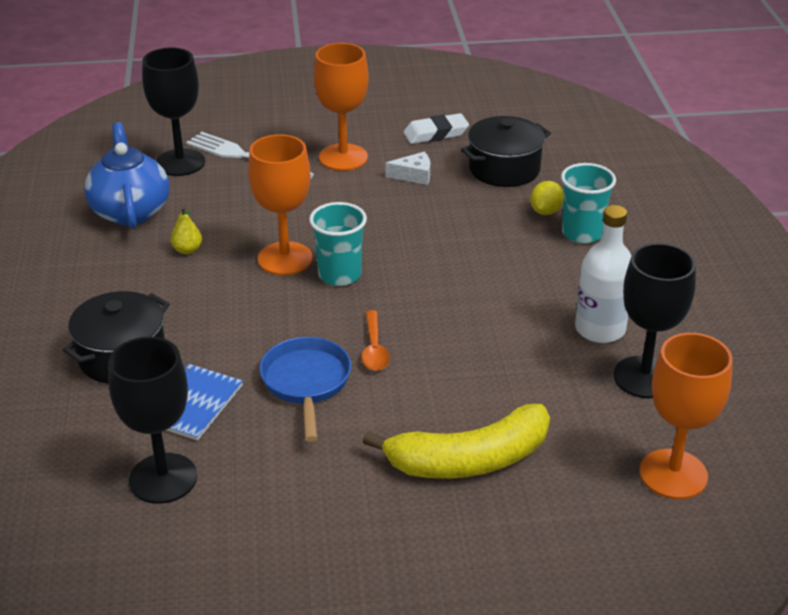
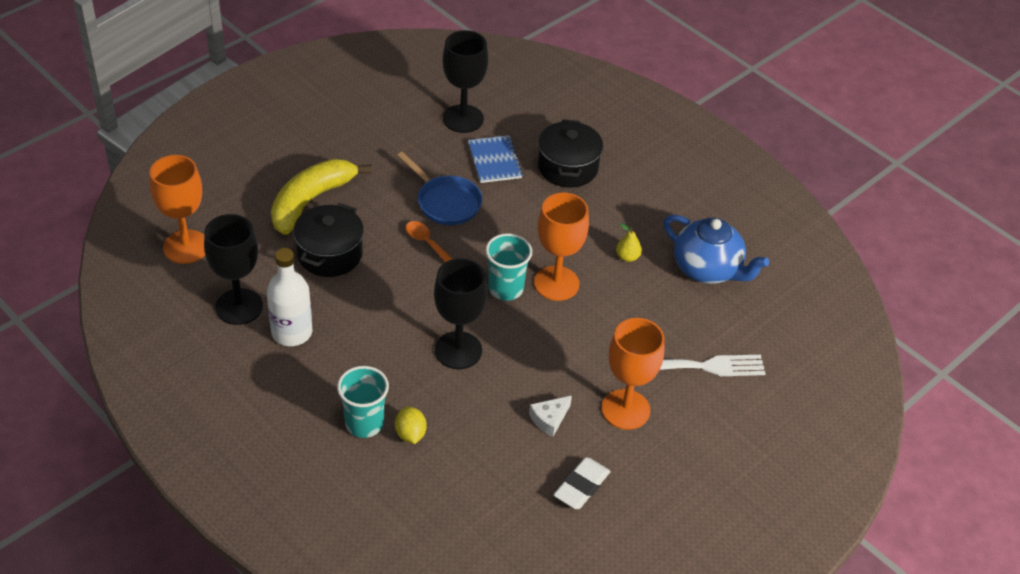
camera: 140 degrees right, 10 degrees up
black goblet [142,47,205,176] -> black goblet moved to [434,258,488,369]
black pot [461,116,551,187] -> black pot moved to [293,203,364,277]

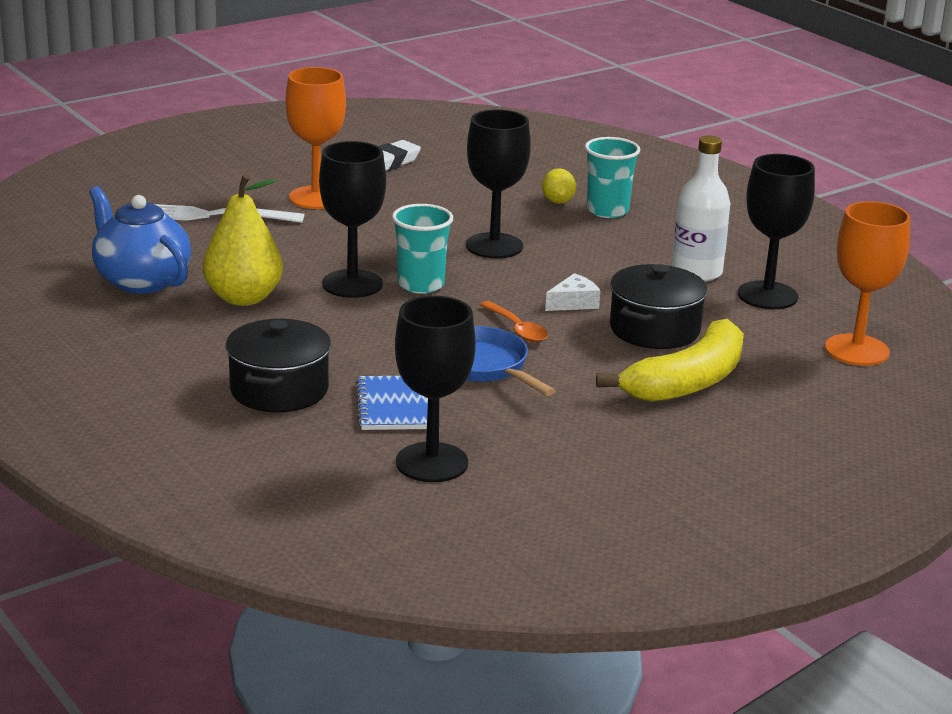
camera: 170 degrees left, 20 degrees down
white cheese [529,396,572,437] -> white cheese moved to [545,273,600,311]
orange goblet [534,193,589,301] -> black goblet [319,141,386,298]
yellow pear [616,223,642,262] -> yellow pear [203,174,283,306], size x2.23

